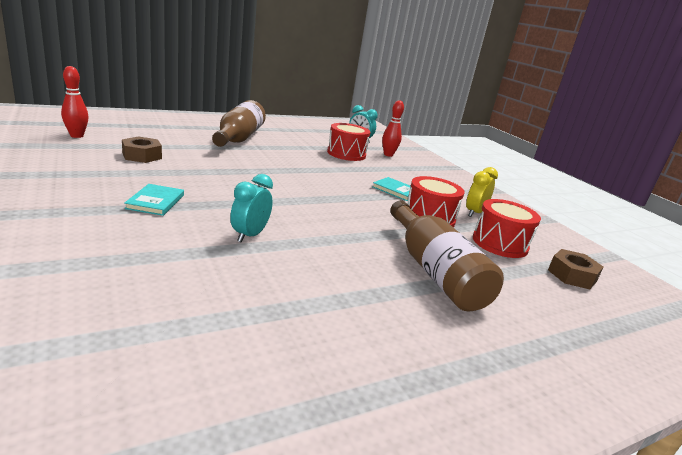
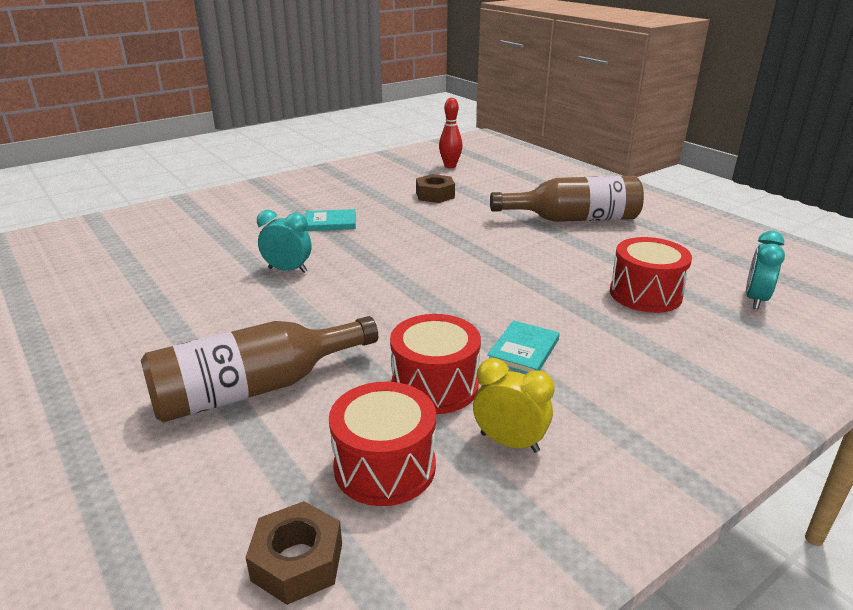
camera: 85 degrees right, 5 degrees up
red bowling pin [382,100,404,157] -> none

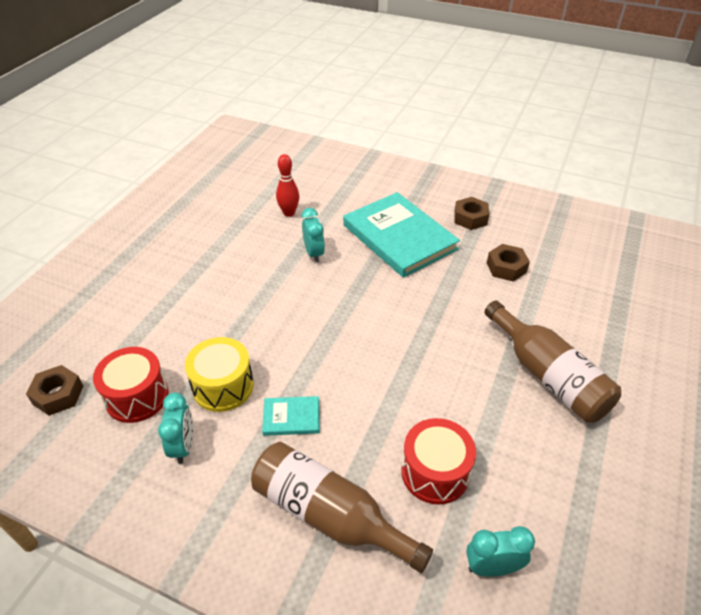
camera: 60 degrees right, 15 degrees up
brown bottle [141,316,378,422] -> brown bottle moved to [251,442,433,573]
turquoise book [305,209,356,231] -> turquoise book [343,192,460,278], size x2.32
red drum [390,314,481,414] -> yellow drum [185,337,254,412]
red bowling pin [439,98,463,168] -> red bowling pin moved to [276,154,299,217]
yellow clock [473,358,555,453] -> turquoise clock [158,392,193,464]
none -> brown nut [454,197,489,230]

